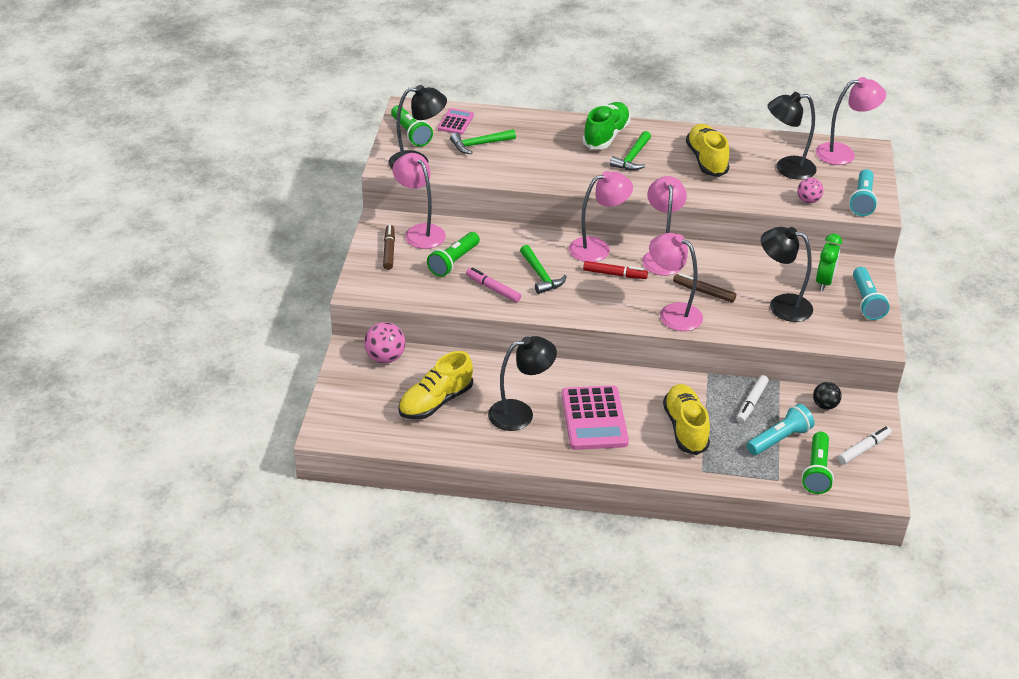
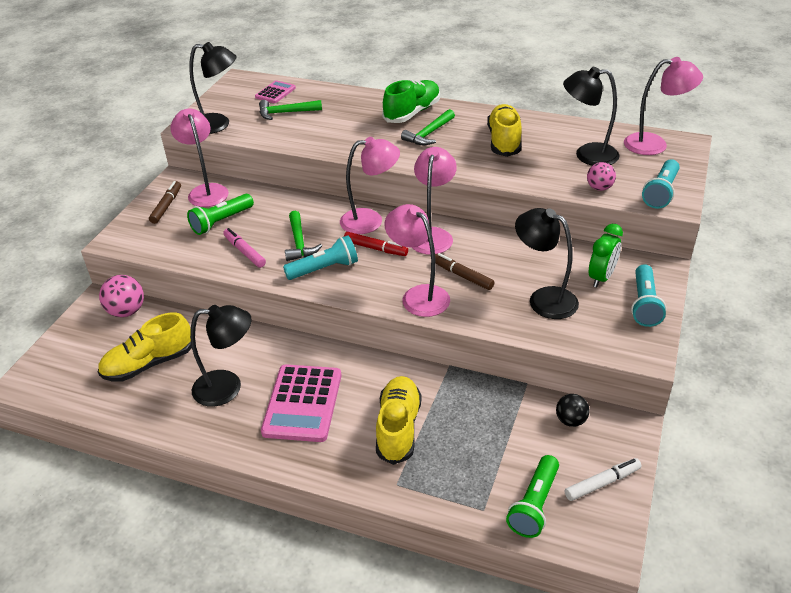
camera: 15 degrees right, 0 degrees up
green flashlight [391,105,433,147] -> none
white marker [736,375,769,423] -> none
turquoise flashlight [747,404,814,455] -> turquoise flashlight moved to [283,235,358,280]

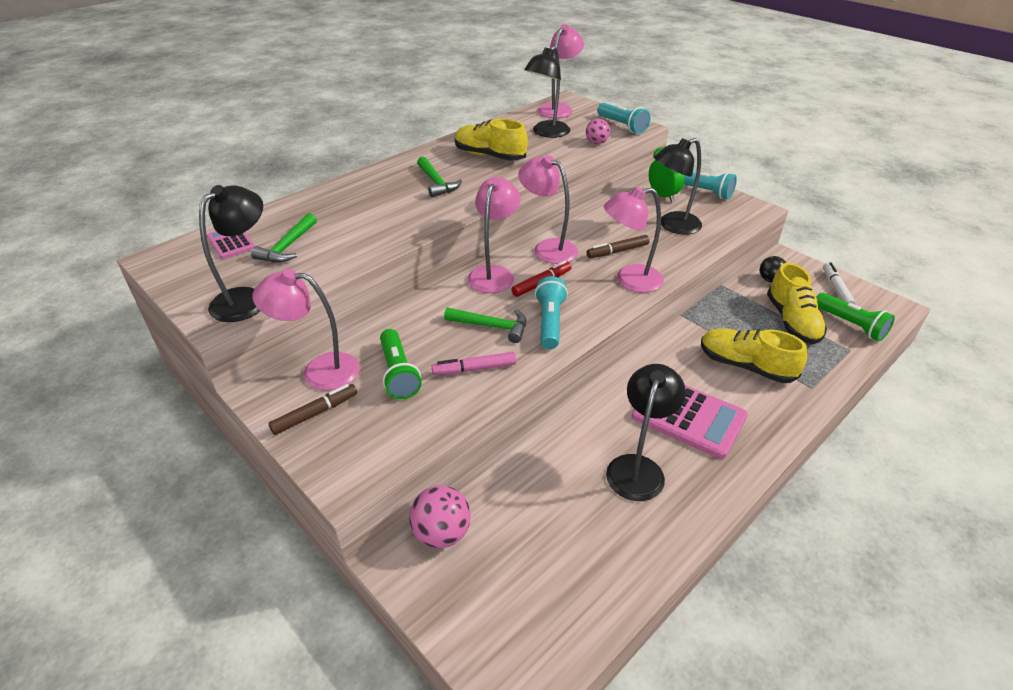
camera: 65 degrees left, 0 degrees up
yellow shoe [98,312,192,382] -> yellow shoe moved to [767,263,827,344]
brown marker [149,181,181,224] -> brown marker turned 105 degrees clockwise [268,384,357,435]
green shoe [382,79,440,123] -> none

